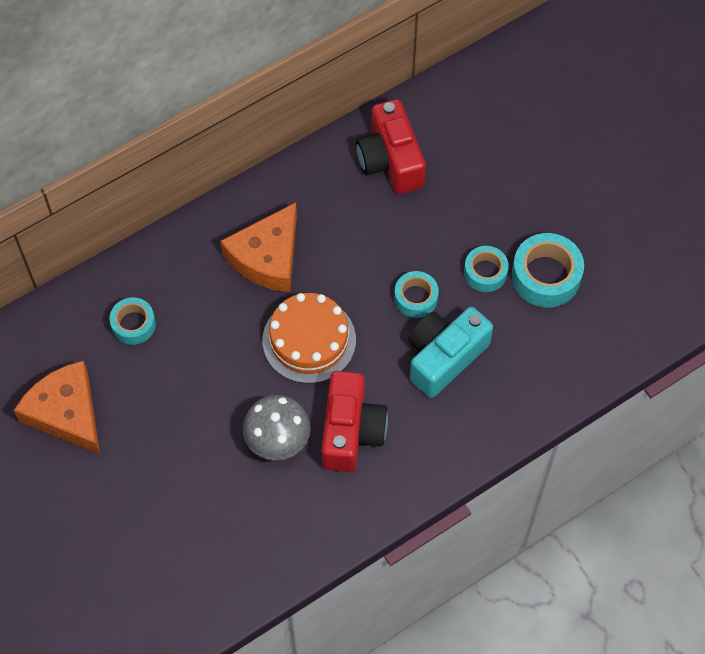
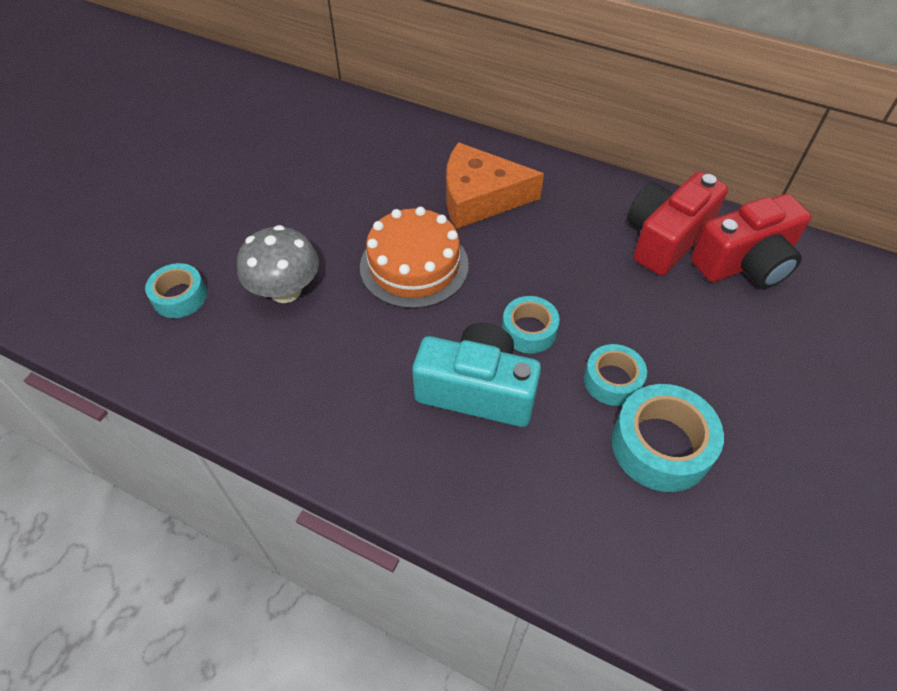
camera: 60 degrees right, 10 degrees down
orange cheese [14,361,100,454] -> none
turquoise tape [109,297,156,345] -> turquoise tape moved to [145,263,207,318]
red camera [321,371,388,472] -> red camera moved to [691,194,811,289]

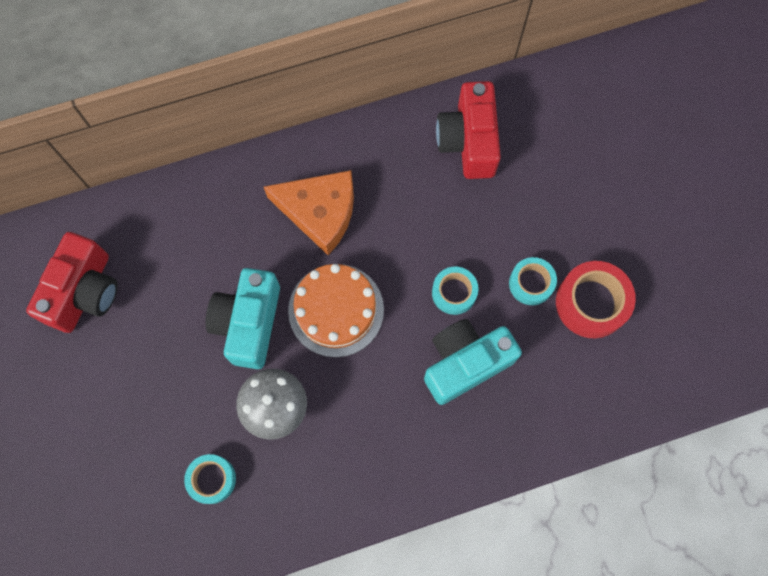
camera: 45 degrees left, 20 degrees up
orange cheese [446,142,544,229] -> orange cheese turned 120 degrees counterclockwise [264,170,354,255]
turquoise tape [612,384,724,492] -> red tape [556,261,636,338]
red camera [691,194,811,289] -> red camera moved to [26,232,118,333]
none -> turquoise camera [206,268,280,369]

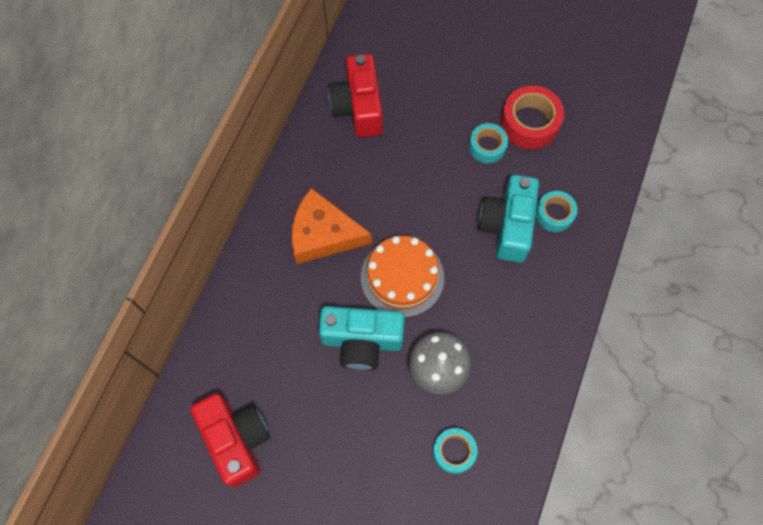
camera: 50 degrees left, 5 degrees down
turquoise camera [206,268,280,369] -> turquoise camera turned 45 degrees counterclockwise [319,306,405,371]
orange cheese [264,170,354,255] -> orange cheese turned 135 degrees counterclockwise [291,188,372,264]
turquoise tape [432,267,478,315] -> turquoise tape moved to [536,191,577,232]
red camera [436,81,501,179] -> red camera turned 45 degrees clockwise [328,54,383,137]

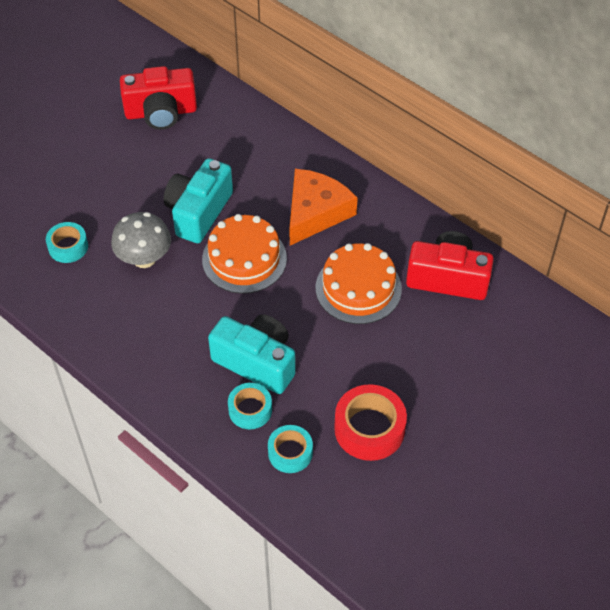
camera: 110 degrees right, 15 degrees down
turquoise tape [469,123,508,163] -> turquoise tape moved to [268,425,313,473]
none -> orange cake [316,243,402,324]

